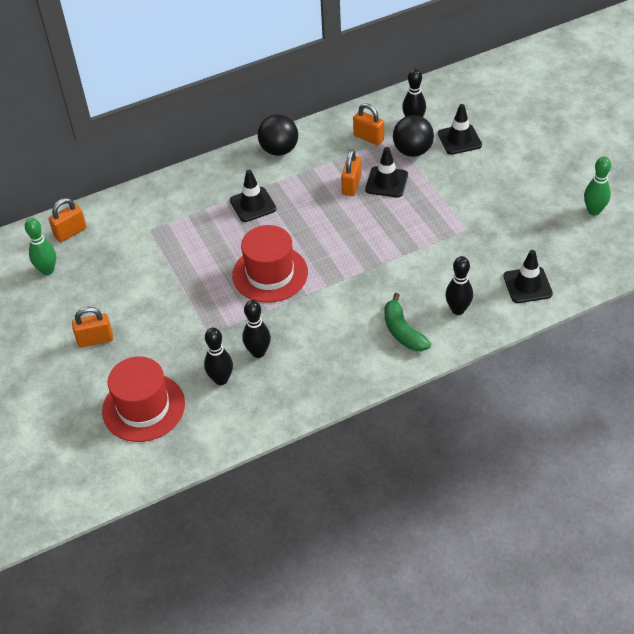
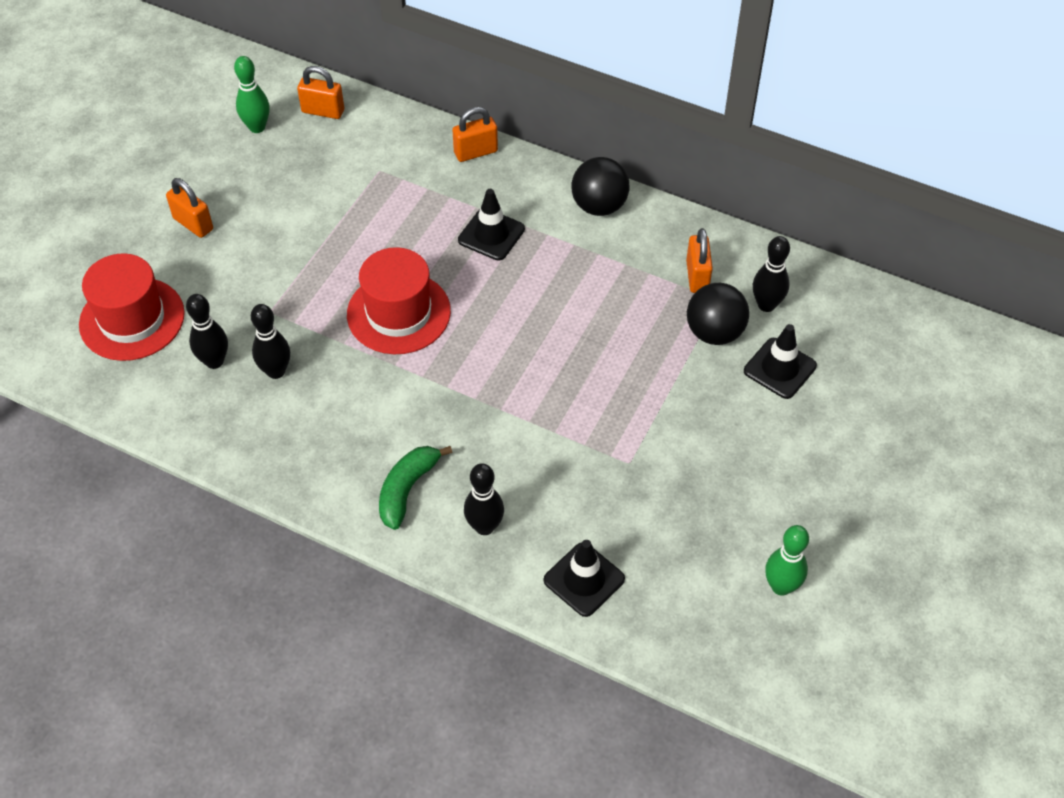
camera: 50 degrees right, 5 degrees up
orange padlock [341,149,361,196] -> orange padlock moved to [452,107,498,162]
black traffic cone [365,147,408,197] -> none

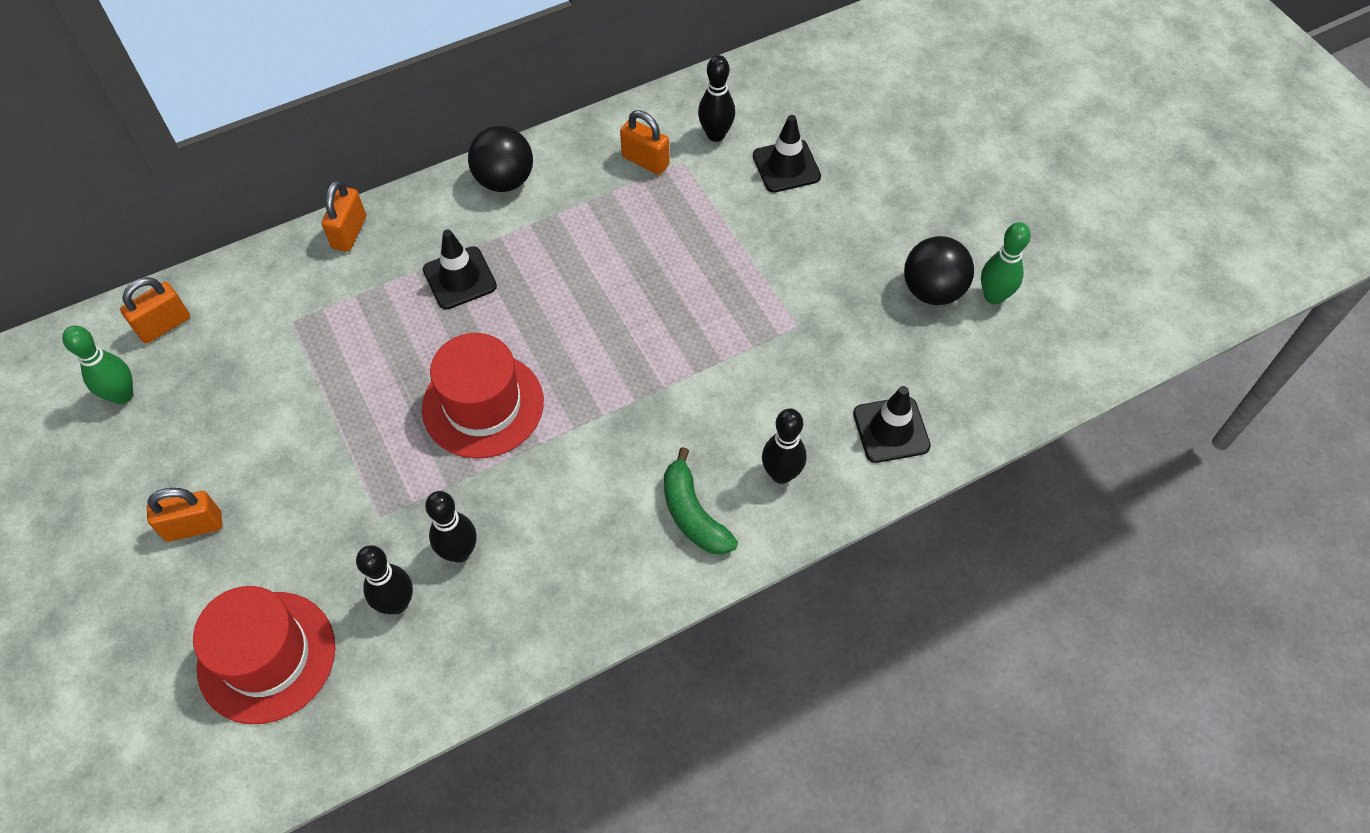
camera: 55 degrees left, 5 degrees up
black ball [687,283,749,345] -> black ball moved to [904,236,974,305]

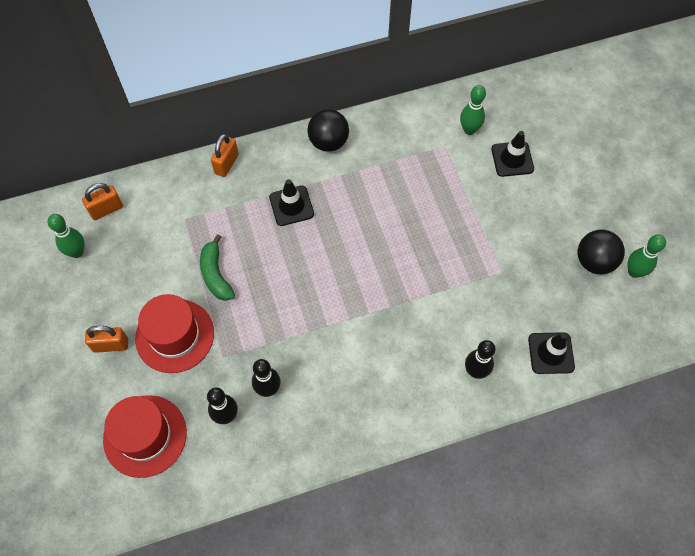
camera: 10 degrees right, 5 degrees up
red hat [422,333,544,459] -> red hat moved to [135,294,214,373]
orange padlock [620,110,670,175] -> none
green banana [664,447,738,555] -> green banana moved to [200,234,235,301]
black bowling pin [698,55,735,142] -> green bowling pin [460,85,486,135]

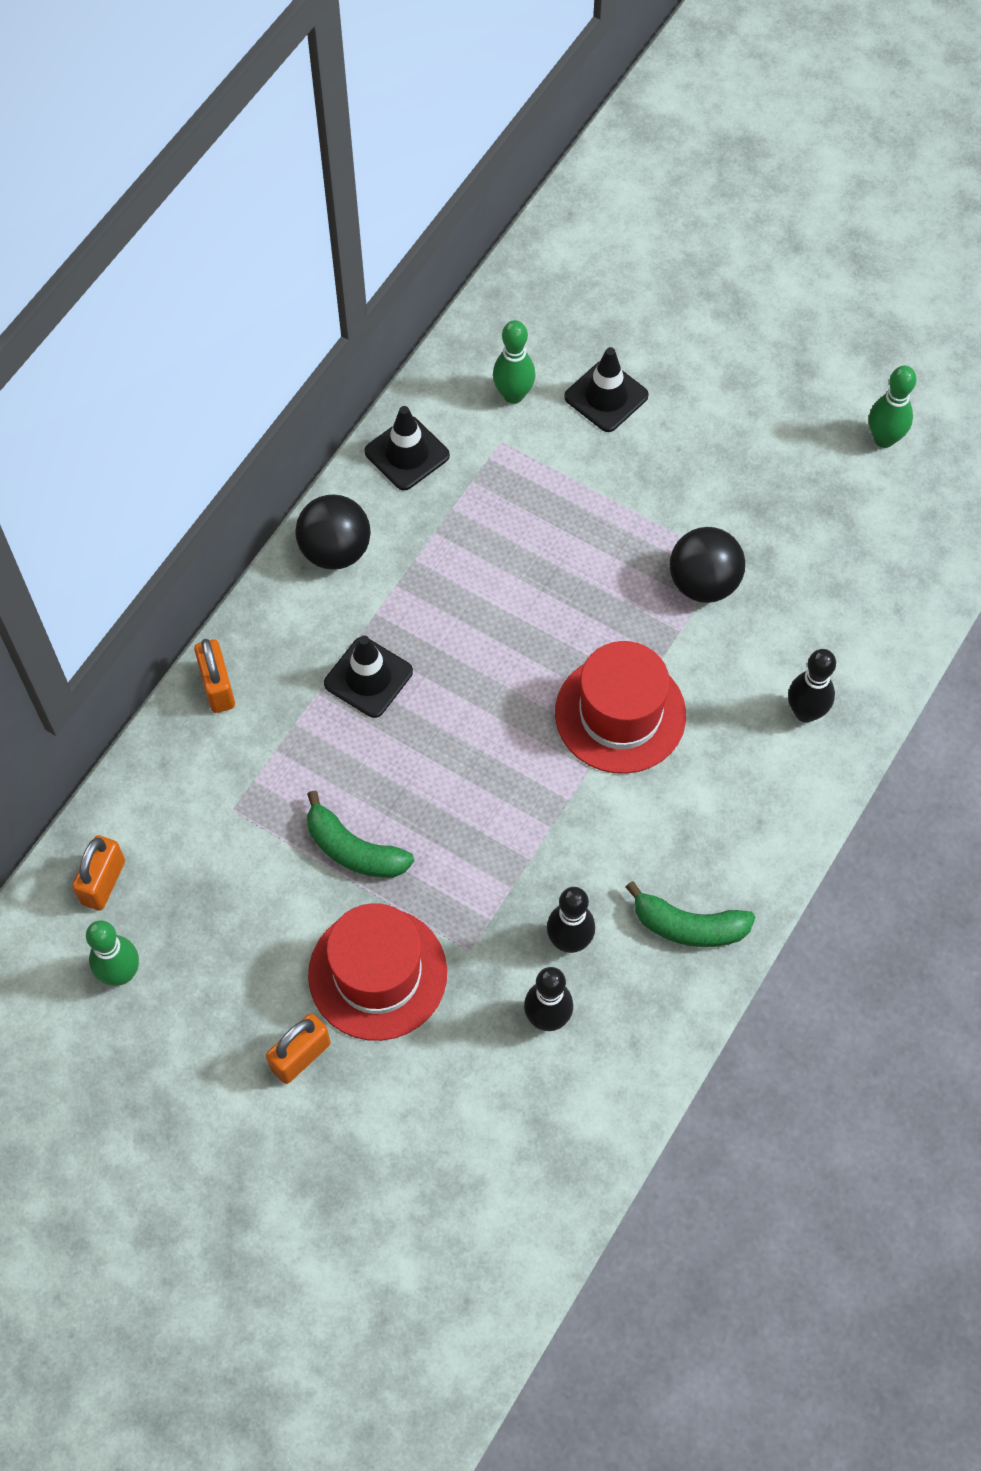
camera: 40 degrees left, 0 degrees up
red hat [103,395,187,478] -> red hat moved to [555,641,686,774]
black traffic cone [528,332,575,374] -> black traffic cone moved to [364,406,450,490]
black ball [578,229,625,275] -> black ball moved to [670,527,745,603]
none -> green banana [626,881,755,947]

